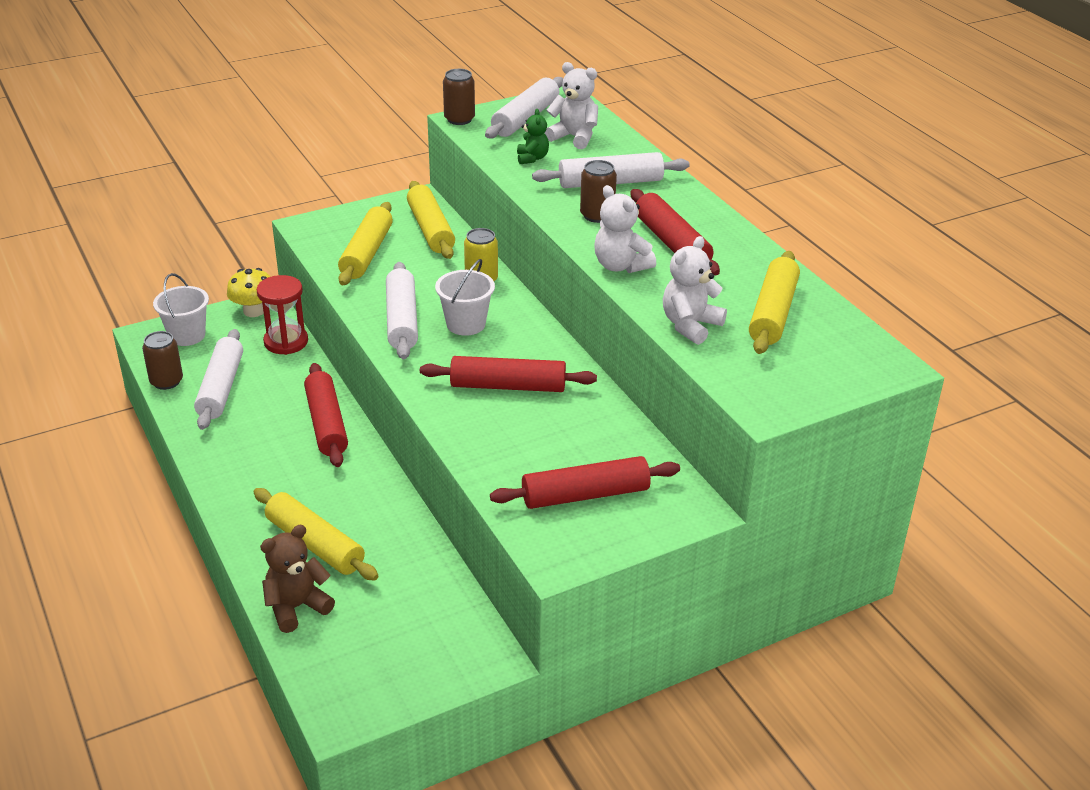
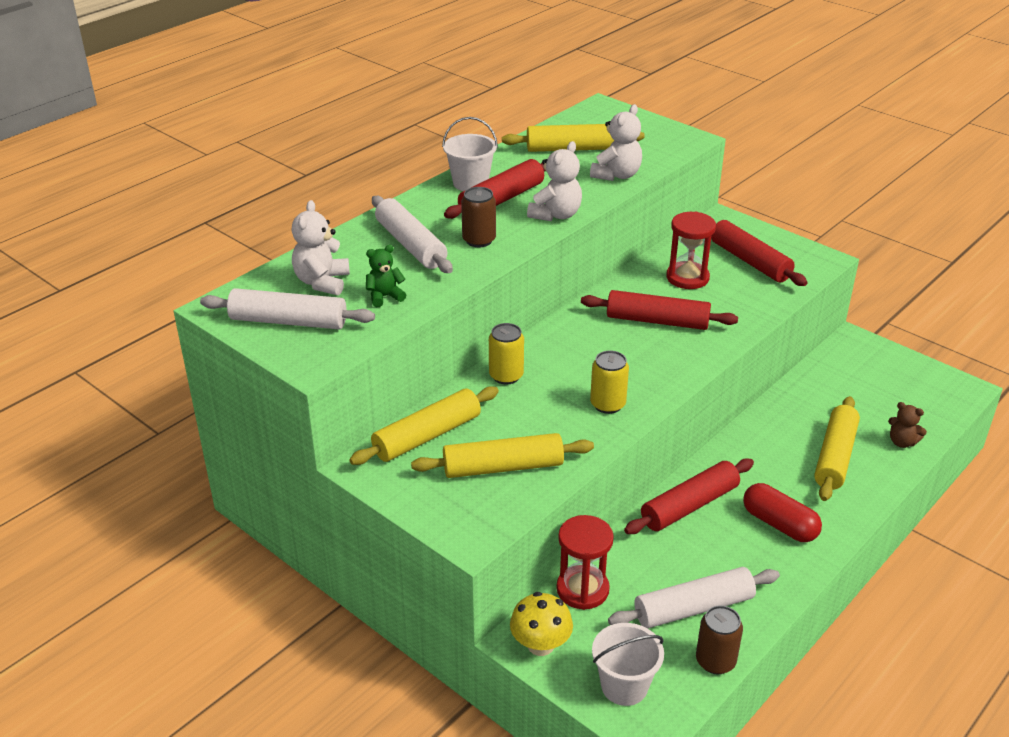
camera: 110 degrees left, 0 degrees up
brown teddy bear [260,525,335,633] -> brown teddy bear [888,402,927,448], size x0.65
white rolling pin [386,262,418,359] -> yellow can [590,350,629,414]
red rolling pin [420,356,597,392] -> red rolling pin turned 60 degrees counterclockwise [581,290,738,330]
white bucket [435,259,495,336] -> white bucket moved to [442,117,498,191]
brown can [443,69,475,125] -> none
white teddy bear [663,236,727,345] -> white teddy bear turned 75 degrees counterclockwise [590,104,642,181]
none -> red hourglass [666,211,716,289]
none -> red capsule [743,483,822,542]

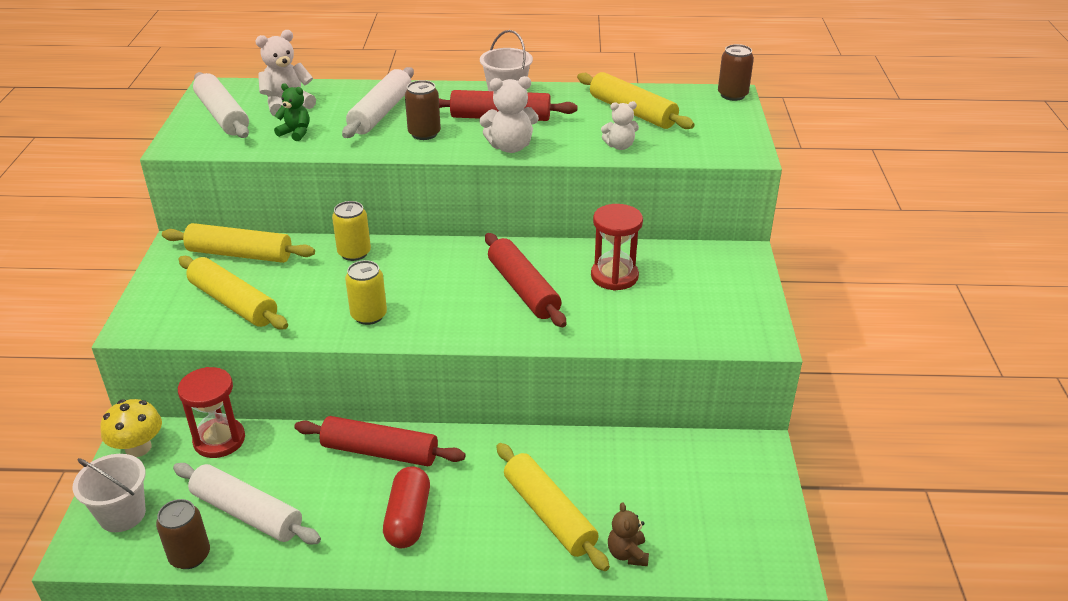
camera: 50 degrees right, 0 degrees up
white teddy bear [590,104,642,181] -> white teddy bear [601,101,639,150], size x0.65
red rolling pin [711,220,808,286] -> none
yellow rolling pin [814,396,860,501] -> yellow rolling pin turned 75 degrees clockwise [496,443,610,571]
none -> brown can [718,44,754,101]

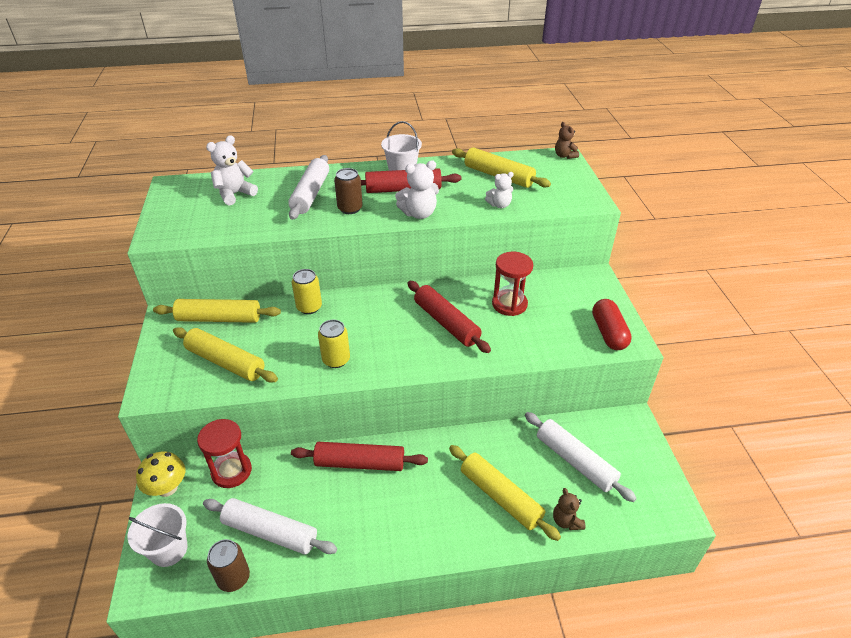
camera: 10 degrees left, 5 degrees up
white rolling pin [193,72,249,138] -> white rolling pin moved to [525,412,637,502]
green teddy bear [274,83,309,141] -> none
red capsule [383,466,430,548] -> red capsule moved to [592,299,632,350]
brown can [718,44,754,101] -> brown teddy bear [555,122,579,159]

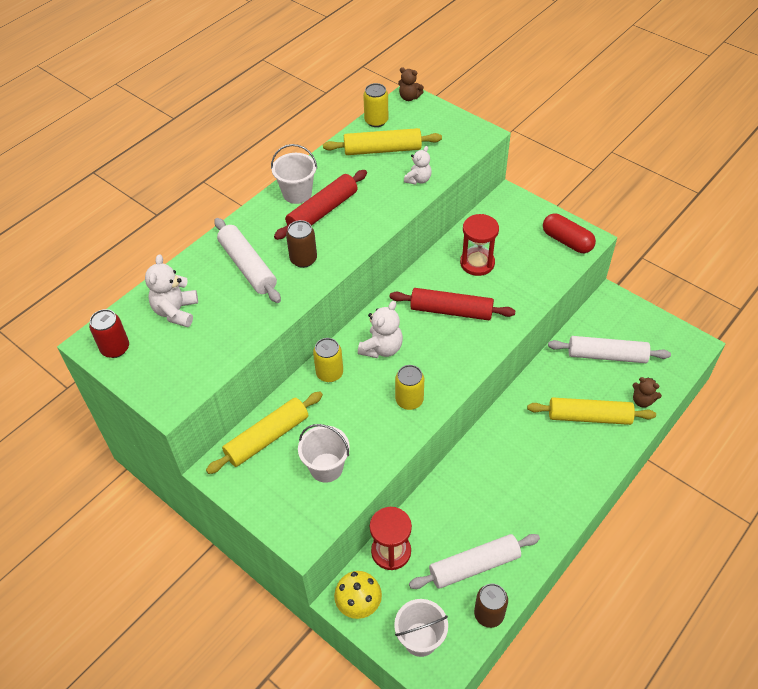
camera: 40 degrees left, 10 degrees up
yellow rolling pin [173,327,278,383] -> white bucket [298,424,350,483]
red rolling pin [291,442,428,471] -> none
white teddy bear [395,160,439,219] -> white teddy bear moved to [358,301,403,358]
none -> red can [89,309,129,358]
none -> yellow can [363,83,388,127]

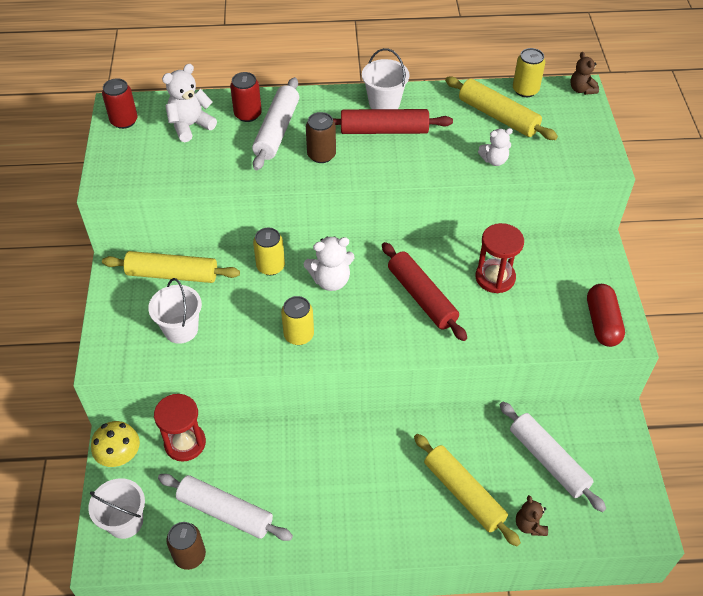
camera: 45 degrees right, 0 degrees up
none -> red can [230,72,262,122]

